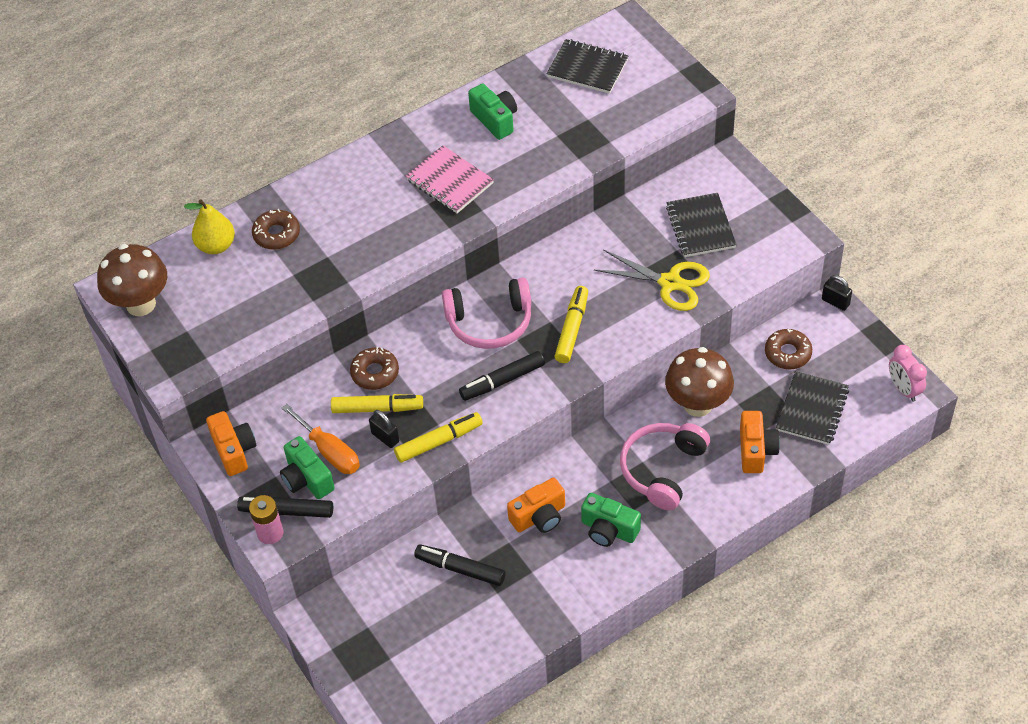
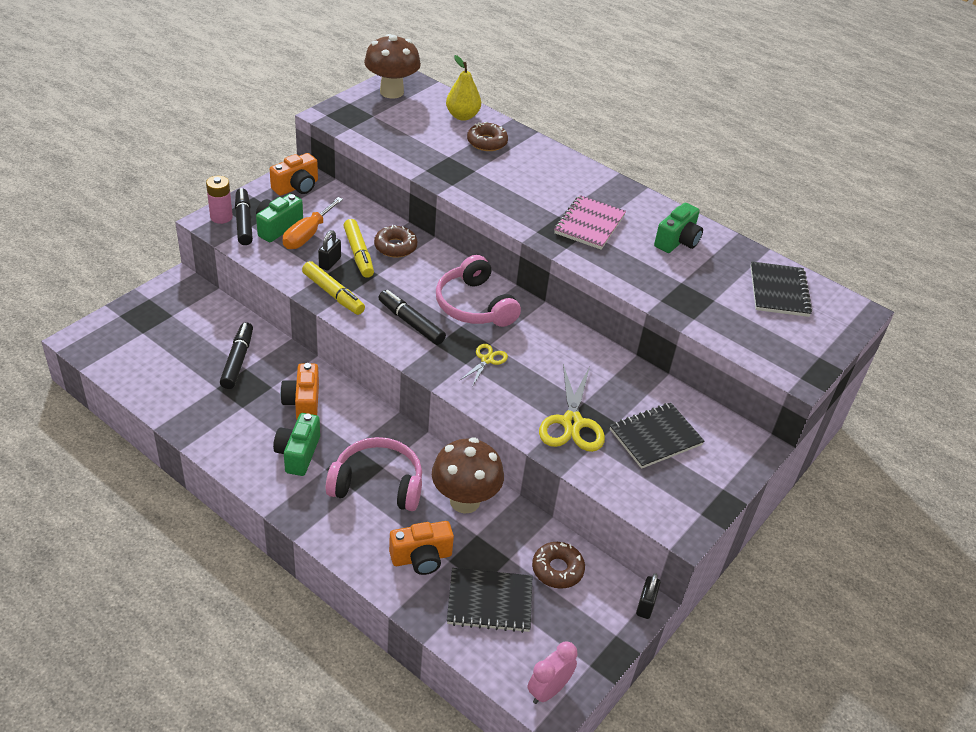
camera: 65 degrees right, 10 degrees down
orange camera [507,478,565,533] -> orange camera turned 45 degrees clockwise [280,363,319,419]
yellow marker [555,286,588,363] -> yellow scissors [460,344,508,387]

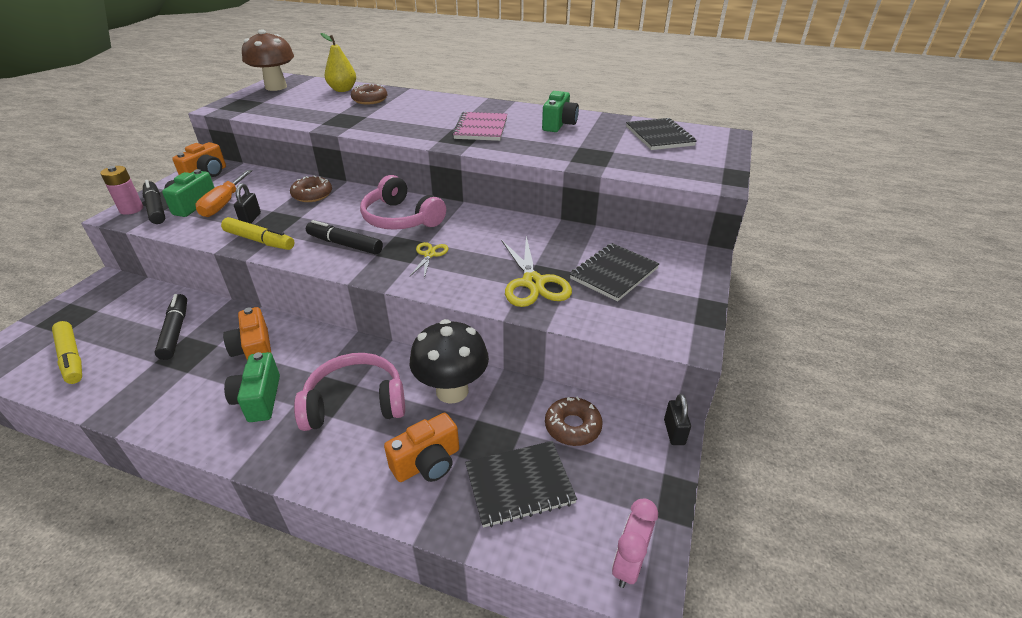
camera: 15 degrees left, 5 degrees down
yellow marker [343,219,374,278] -> yellow marker moved to [52,321,82,384]
brown mushroom [432,437,504,514] -> black mushroom [410,319,489,404]

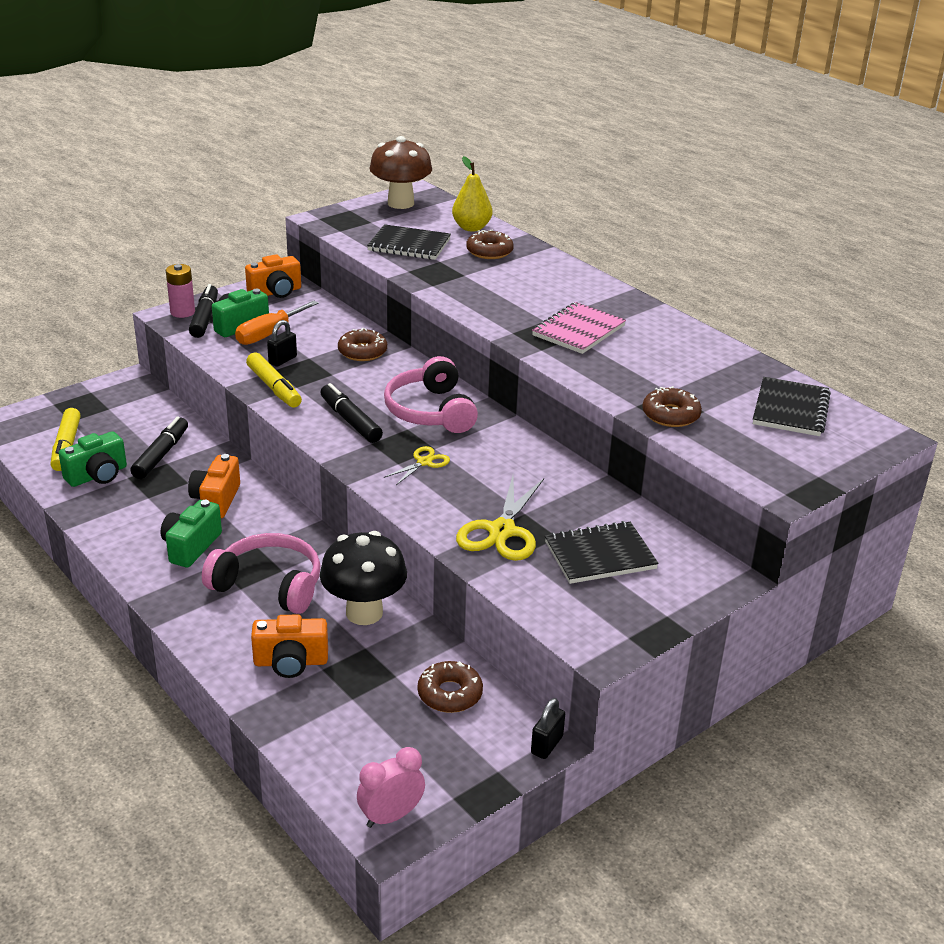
camera: 30 degrees right, 5 degrees down
black notebook [465,441,577,528] -> black notebook moved to [367,224,451,260]
green camera [542,91,579,132] -> green camera moved to [58,431,127,487]
none -> brown donut [642,386,702,427]

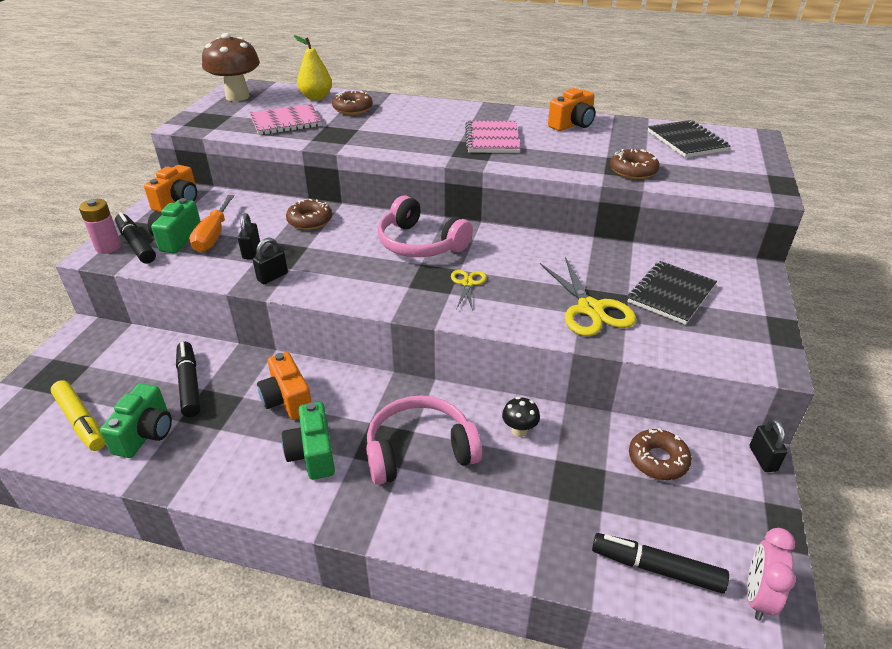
camera: 35 degrees left, 5 degrees up
yellow marker [246,353,302,408] -> black padlock [253,238,288,284]
orange camera [251,614,328,678] -> orange camera moved to [548,88,595,131]
black marker [320,383,383,443] -> black marker moved to [592,533,729,594]
black mushroom [320,531,407,625] -> black mushroom [502,397,540,437], size x0.46
black notebook [367,224,451,260] -> pink notebook [250,104,322,135]

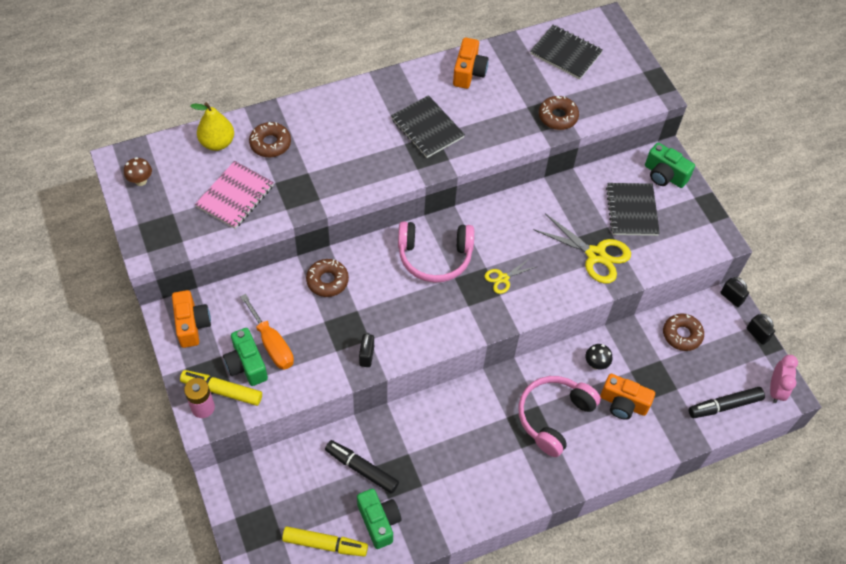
camera: 40 degrees left, 20 degrees up
black marker [115,212,156,264] -> yellow marker [180,370,262,406]
brown mushroom [202,33,260,101] -> brown mushroom [124,157,152,186], size x0.46
black padlock [238,213,260,259] -> black padlock moved to [747,314,775,345]
orange camera [257,352,311,420] -> orange camera moved to [600,374,655,420]
green camera [282,402,335,480] -> green camera moved to [645,143,695,188]
yellow scissors [451,270,486,311] -> yellow scissors turned 90 degrees counterclockwise [484,258,536,294]
pink notebook [465,120,521,153] -> black notebook [391,95,465,158]
pink clock [747,528,796,621] -> pink clock turned 150 degrees counterclockwise [770,355,798,403]

